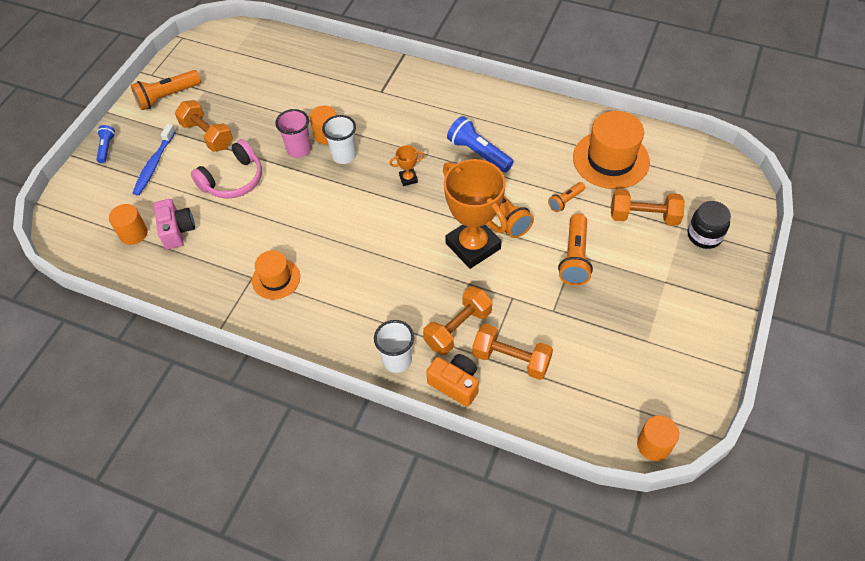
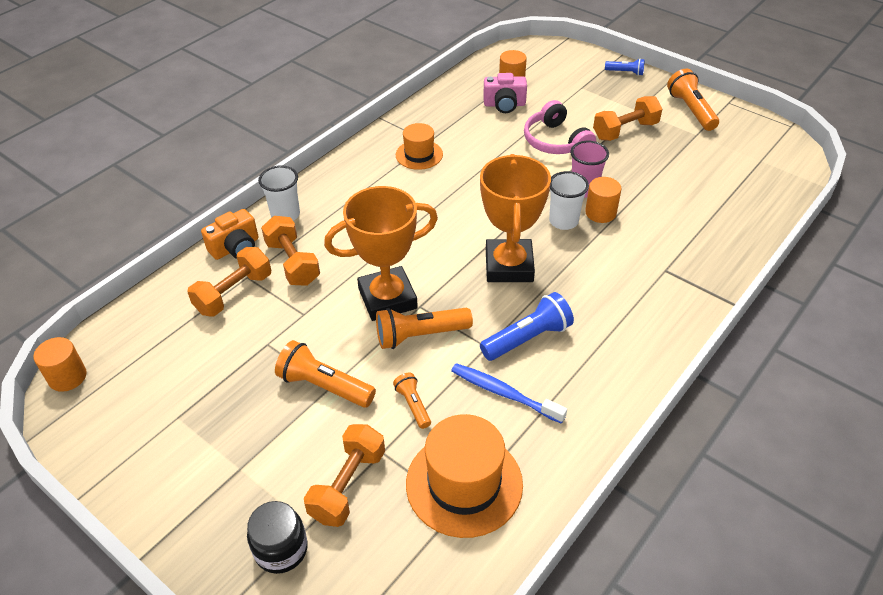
camera: 105 degrees right, 10 degrees down
blue toothbrush [132,124,176,196] -> blue toothbrush moved to [451,363,567,424]
orange trophy [389,145,424,186] -> orange trophy [480,154,551,282], size x2.46

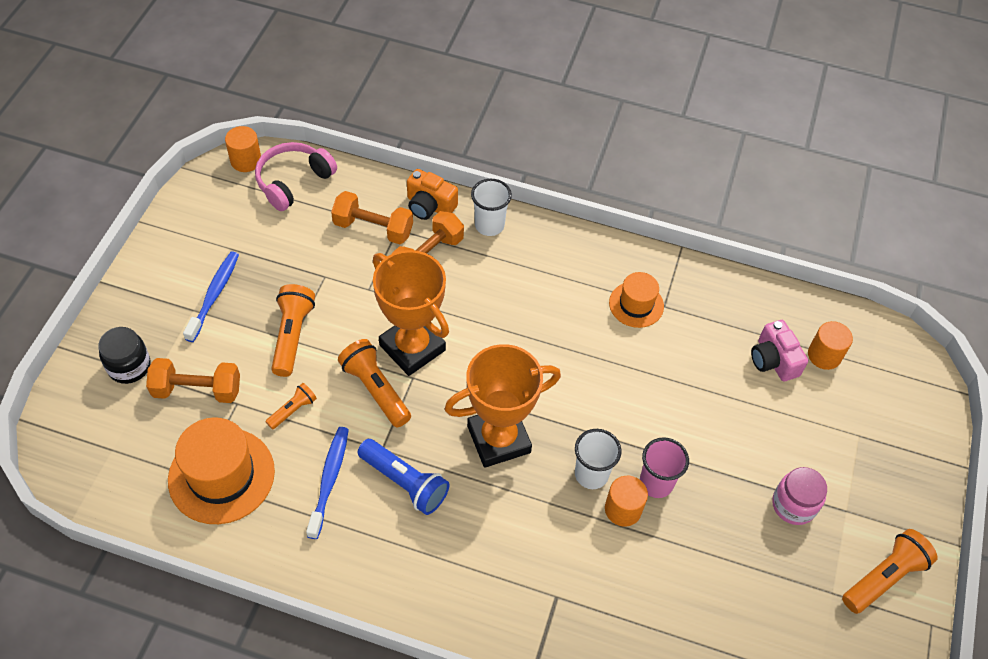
camera: 65 degrees right, 10 degrees up
pink headphones [524,100,596,154] -> pink headphones moved to [255,142,337,211]
orange dumbbell [593,96,662,141] -> pink jar [772,467,827,525]
blue flashlight [605,59,645,76] -> none
none -> blue toothbrush [183,252,239,342]

